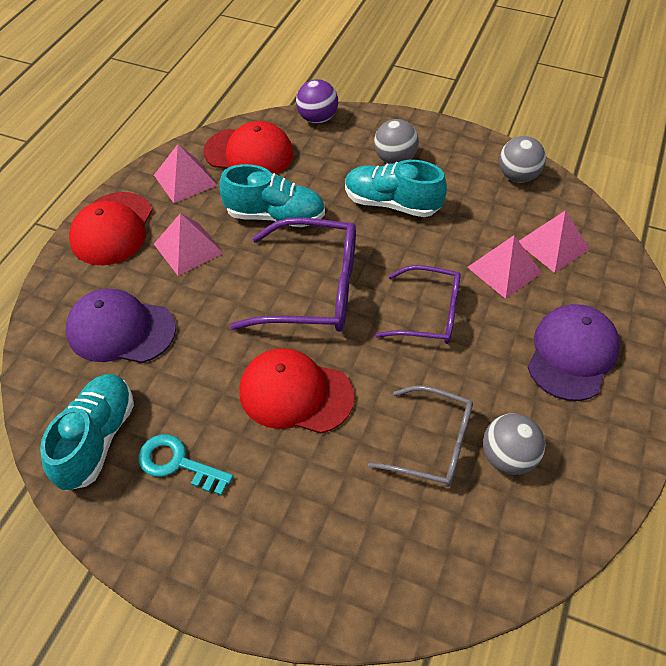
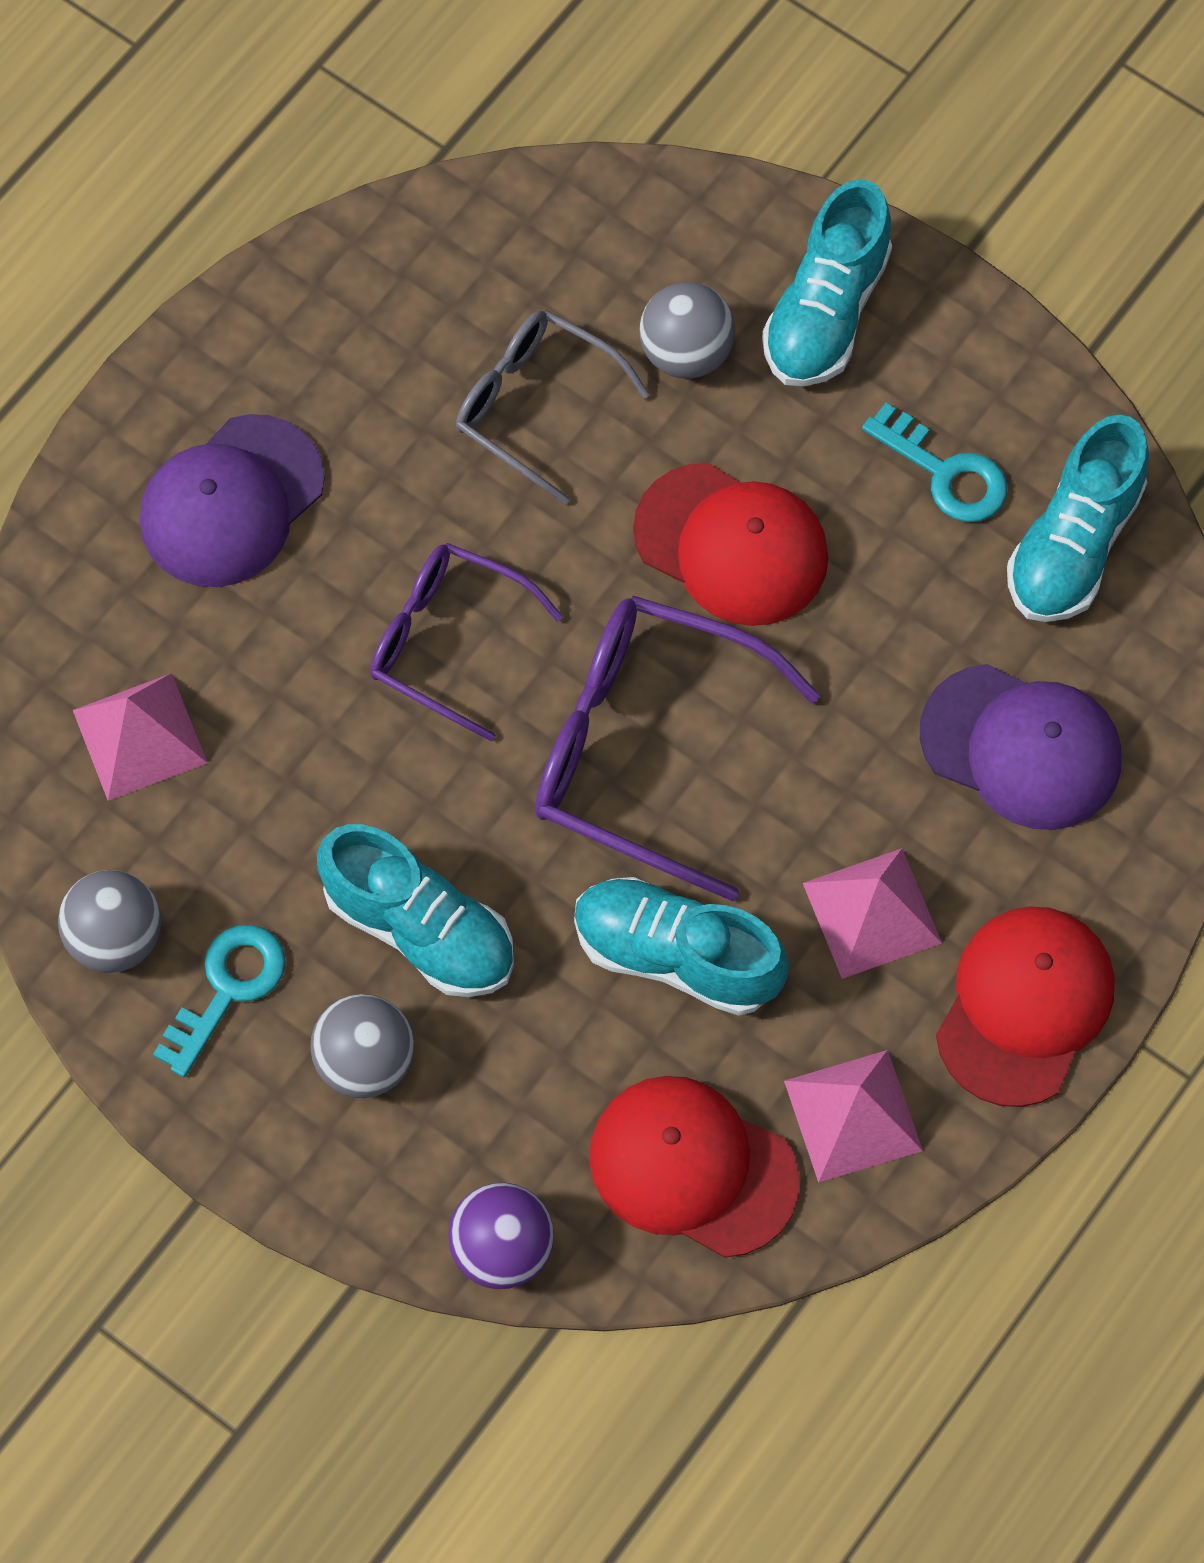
camera: 165 degrees left, 15 degrees up
pink pyramid [467,235,542,299] -> none
grey ball [483,413,545,475] -> grey ball moved to [639,282,735,378]
none -> turquoise key [153,925,286,1077]
none -> turquoise shoe [762,179,892,387]

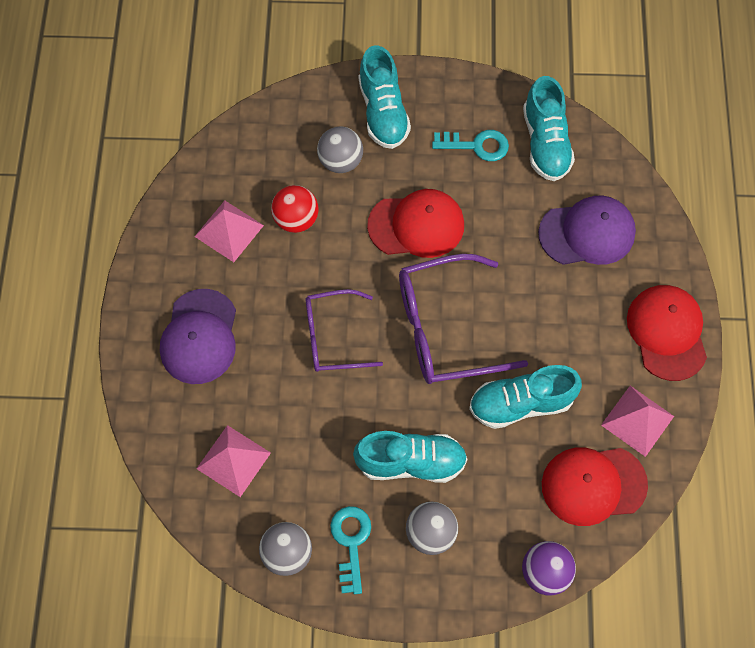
camera: 35 degrees left, 0 degrees up
grey glasses [456,310,650,505] -> red ball [271,185,319,233]
pink pyramid [803,848,942,979] -> pink pyramid moved to [194,200,264,262]

